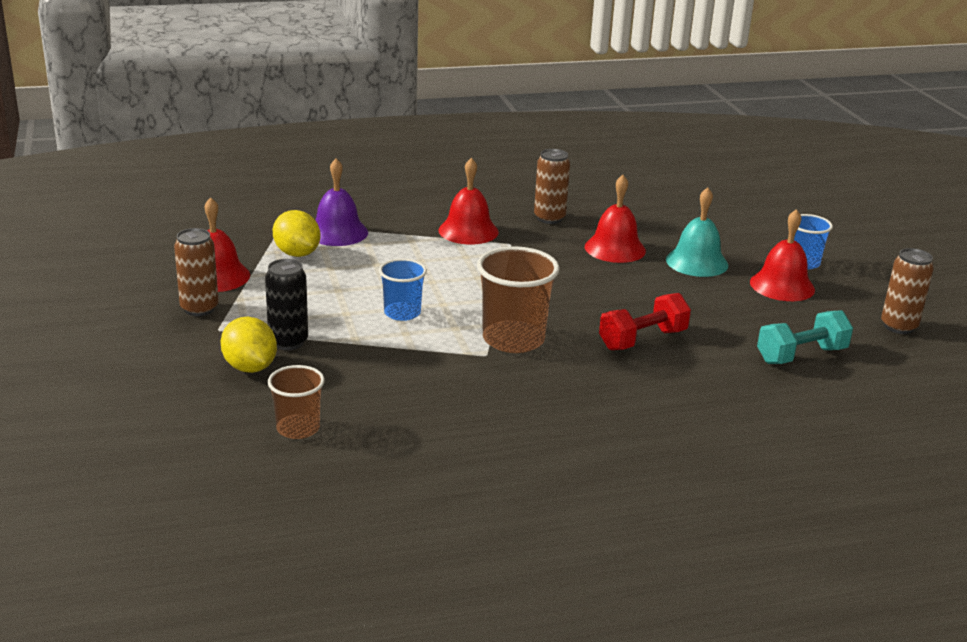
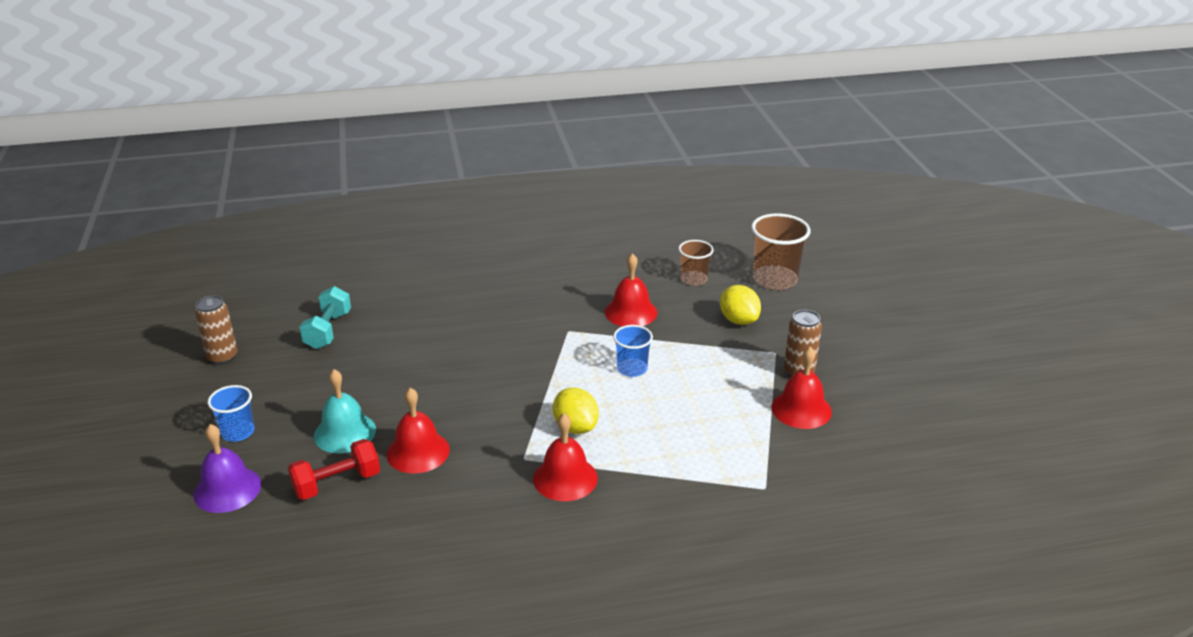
camera: 175 degrees left, 5 degrees up
black can [265,259,308,350] -> none
yellow lemon [273,210,321,257] -> yellow lemon moved to [553,387,599,434]
purple bell [315,158,368,246] -> purple bell moved to [194,424,261,513]
brown cup [477,246,560,353] -> brown cup moved to [751,213,811,290]
brown can [534,149,570,224] -> none
red dumbbell [599,293,691,350] -> red dumbbell moved to [288,439,380,500]
red bell [750,209,815,301] -> red bell moved to [605,253,657,327]
turquoise dumbbell [757,310,853,364] -> turquoise dumbbell turned 60 degrees counterclockwise [299,286,351,349]

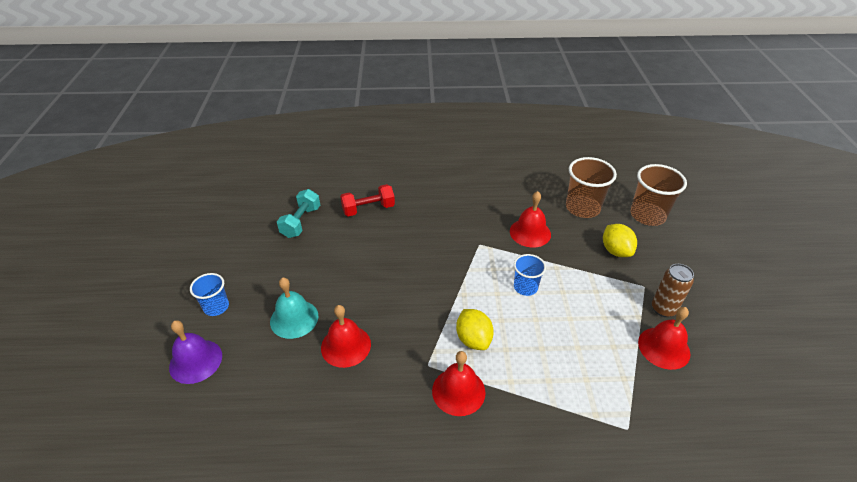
camera: 10 degrees right, 10 degrees up
brown can [195,295,237,365] -> none
red dumbbell [288,439,380,500] -> red dumbbell moved to [340,184,395,217]
brown cup [678,240,714,286] -> brown cup [566,157,617,218], size x1.65

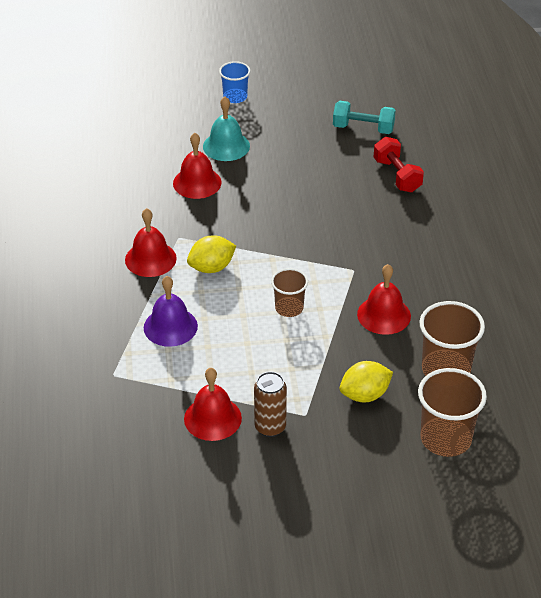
camera: 85 degrees right, 0 degrees up
purple bell [169,320,222,384] -> purple bell moved to [144,276,198,347]
blue cup [514,254,546,296] -> brown cup [271,268,308,317]

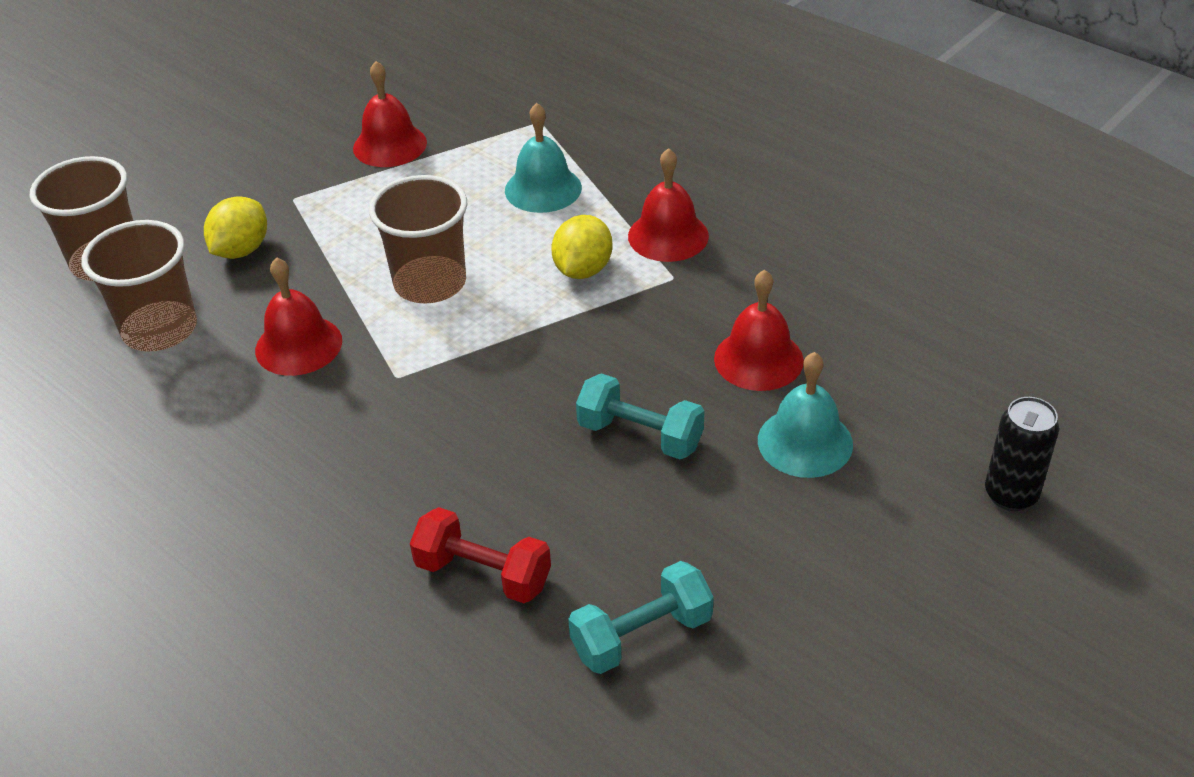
camera: 140 degrees right, 0 degrees up
purple bell [144,276,198,347] -> turquoise bell [505,103,582,213]
blue cup [219,61,250,103] -> none
brown can [254,372,287,437] -> none
brown cup [271,268,308,317] -> brown cup [369,175,467,304], size x1.65
none -> turquoise dumbbell [576,373,704,459]
none -> black can [985,397,1059,511]

